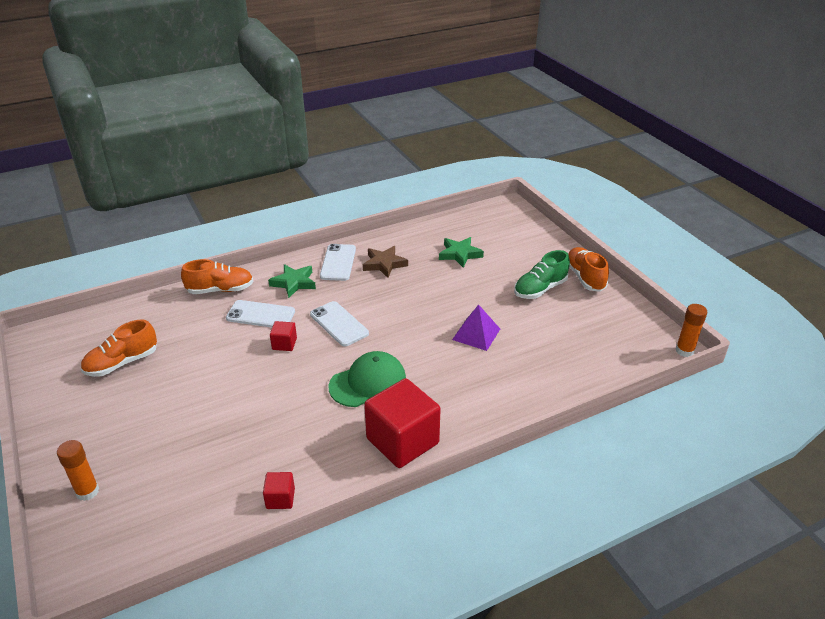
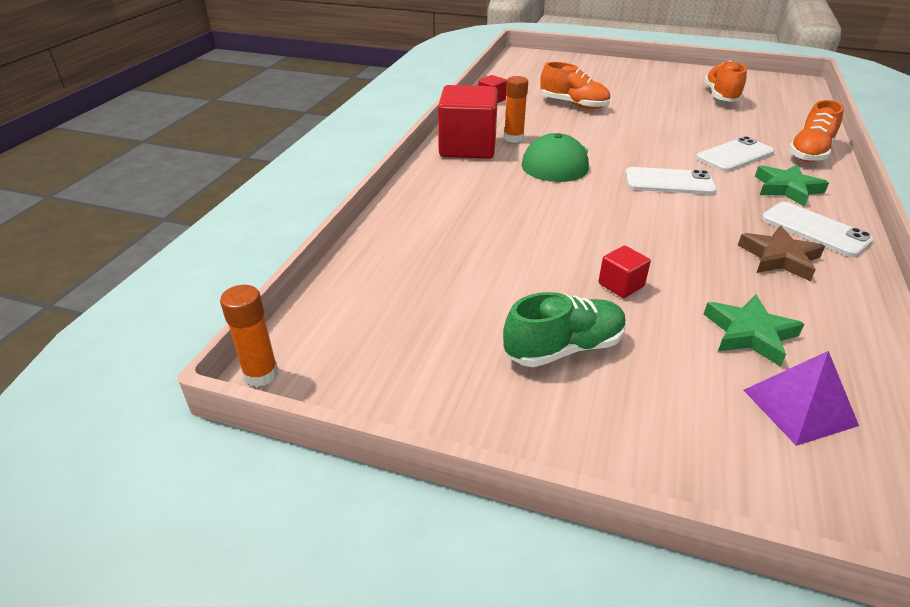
camera: 135 degrees right, 0 degrees up
orange glue stick [57,440,99,501] -> orange glue stick moved to [504,76,528,143]
red cube [270,321,297,351] -> red cube moved to [598,245,651,298]
purple pyramid [452,305,500,351] -> purple pyramid moved to [744,351,859,446]
green shoe [514,250,570,299] -> green shoe turned 60 degrees clockwise [503,292,627,367]
orange shoe [568,247,609,292] -> orange shoe moved to [540,62,610,109]

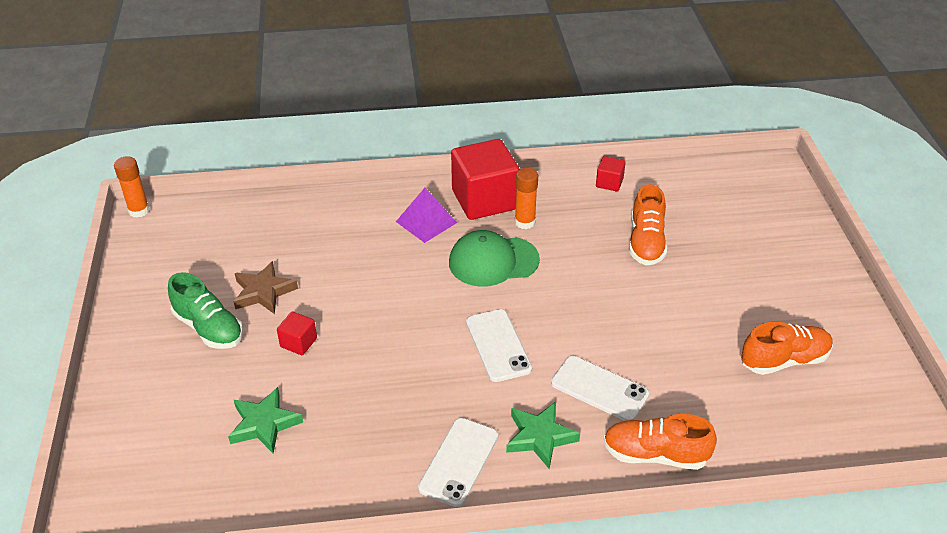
camera: 65 degrees right, 5 degrees up
brown star [738,226,825,281] -> brown star moved to [234,261,298,314]
purple pyramid [744,351,859,446] -> purple pyramid moved to [396,188,457,243]

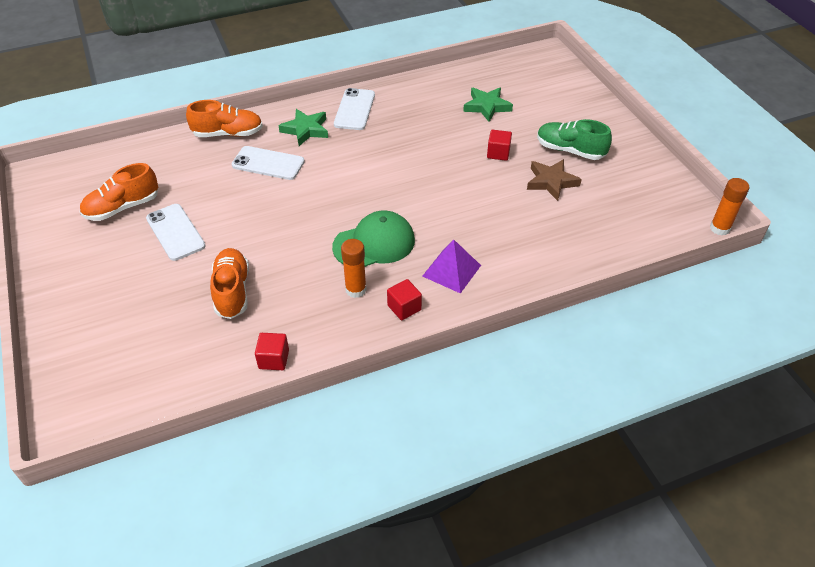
camera: 165 degrees right, 5 degrees up
red cube [451,139,520,220] -> red cube [387,279,422,320], size x0.45
white phone [466,309,532,382] -> white phone moved to [146,204,206,261]

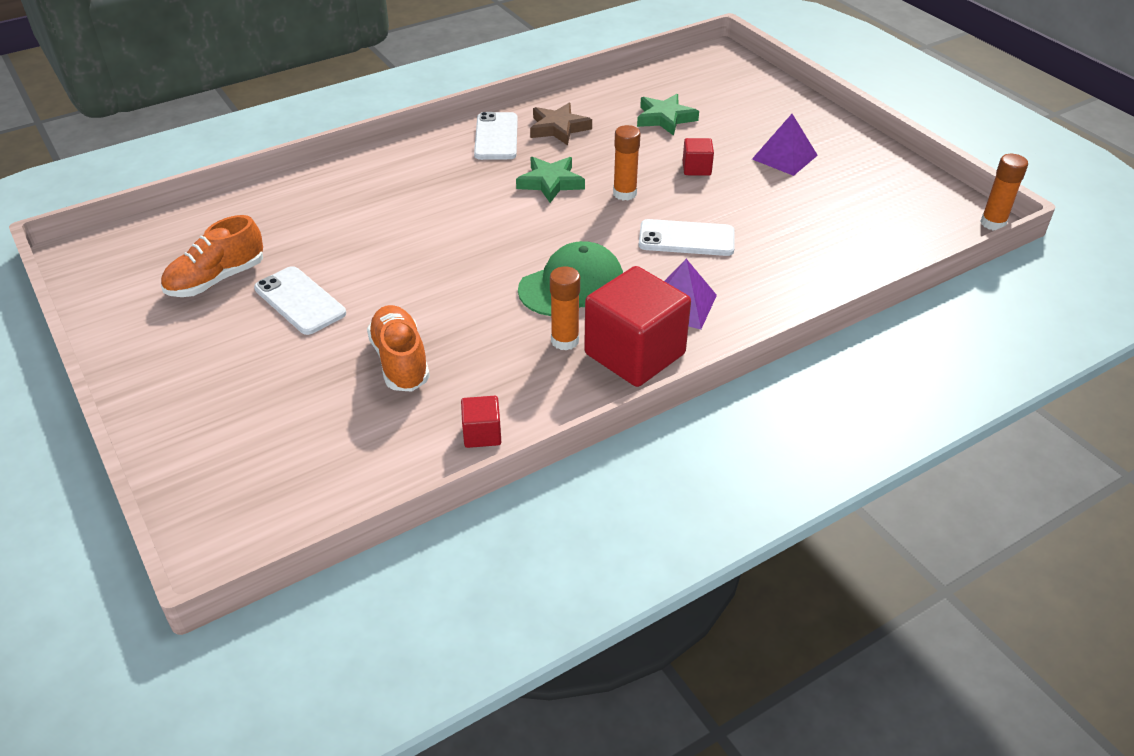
camera: 10 degrees left, 5 degrees down
orange shoe [186,100,263,137] -> none
white phone [232,146,305,180] -> white phone moved to [639,219,735,256]
green star [278,109,328,146] -> green star moved to [516,157,585,203]
red cube [387,279,422,320] -> red cube [584,266,691,387], size x2.22
brown star [527,159,582,201] -> brown star moved to [530,103,592,146]
green shoe [537,119,612,160] -> purple pyramid [752,114,818,176]
none -> orange glue stick [613,125,641,201]

